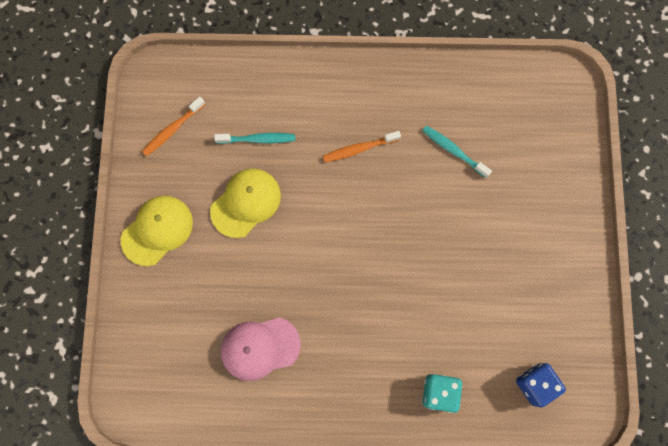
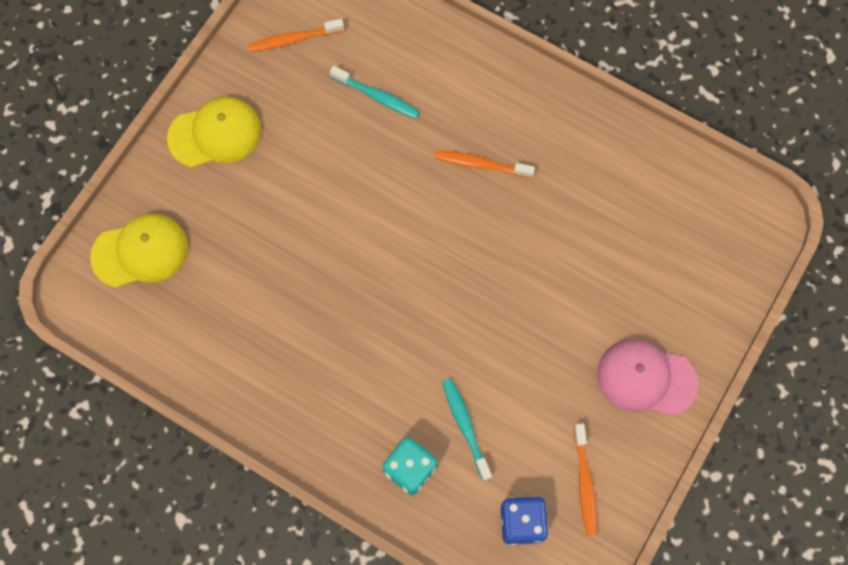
camera: 30 degrees right, 5 degrees down
yellow cap [210,168,281,238] -> yellow cap moved to [90,214,188,288]
pink cap [221,317,301,381] -> pink cap moved to [597,339,698,417]
turquoise toothbrush [422,126,492,178] -> turquoise toothbrush moved to [442,378,492,481]
none -> orange toothbrush [574,423,597,535]

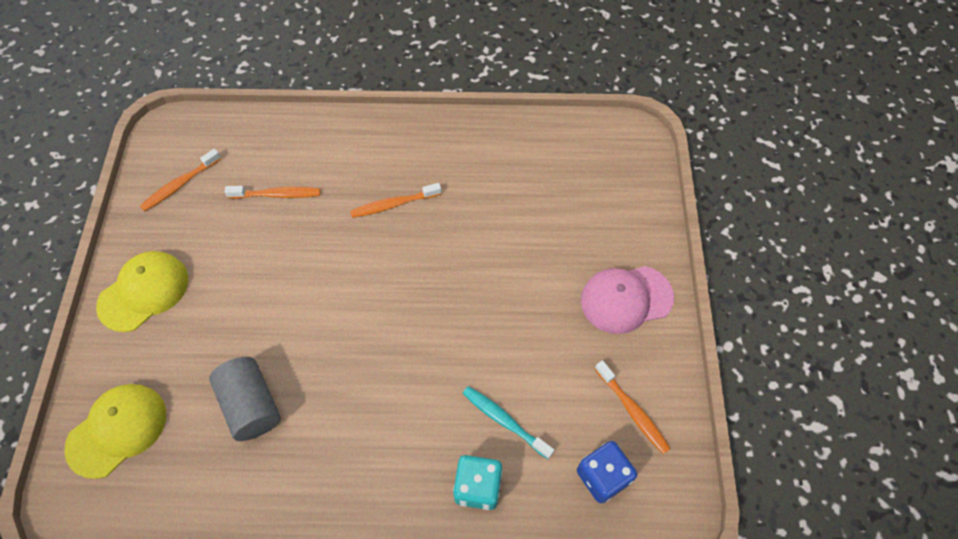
camera: 30 degrees left, 10 degrees down
turquoise toothbrush [330,66,420,119] -> orange toothbrush [225,186,320,199]
none -> grey cylinder [209,357,280,441]

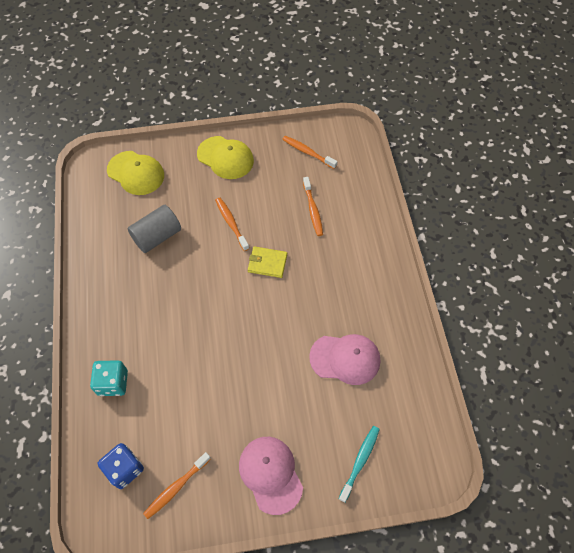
camera: 80 degrees right, 0 degrees up
orange toothbrush [350,183,442,218] -> orange toothbrush moved to [215,198,249,251]
turquoise toothbrush [463,386,554,459] -> turquoise toothbrush moved to [339,426,380,503]
none -> yellow wallet [248,246,287,278]
none -> pink cap [309,334,380,385]

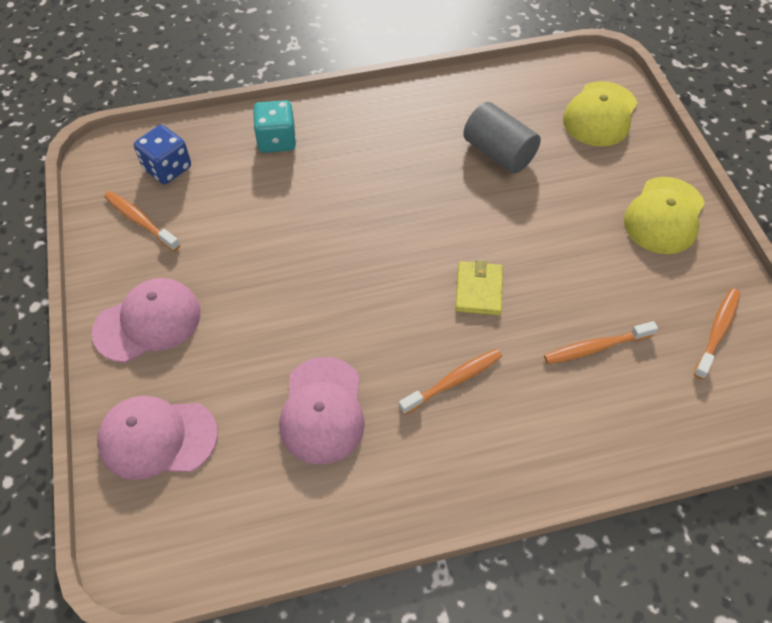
camera: 85 degrees right, 5 degrees down
orange toothbrush [215,198,249,251] -> orange toothbrush moved to [399,349,502,415]
turquoise toothbrush [339,426,380,503] -> pink cap [97,396,218,480]

